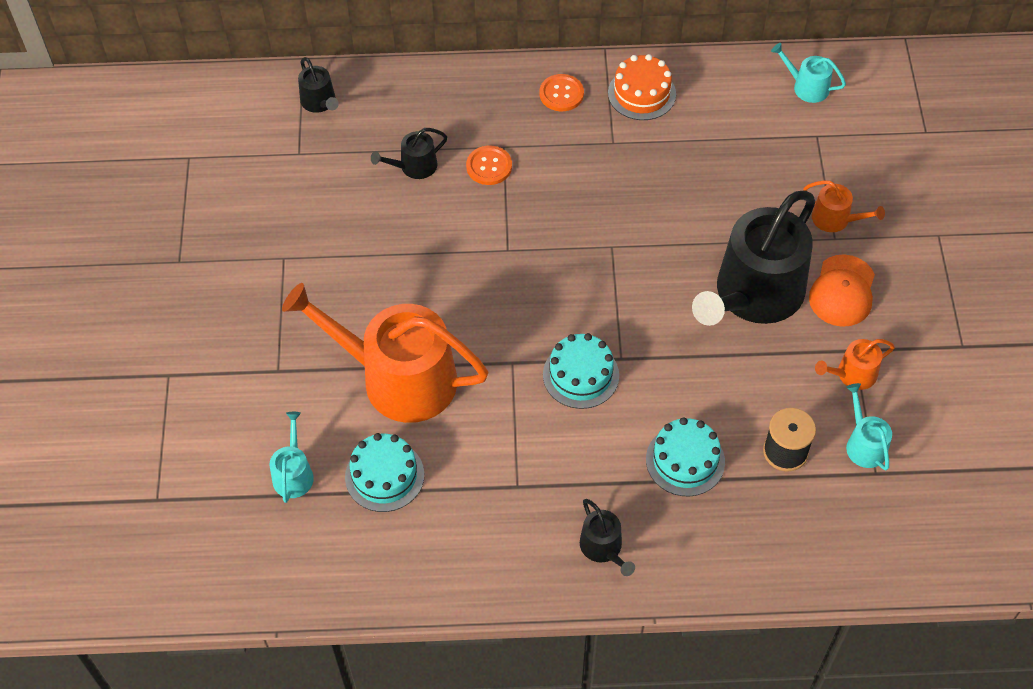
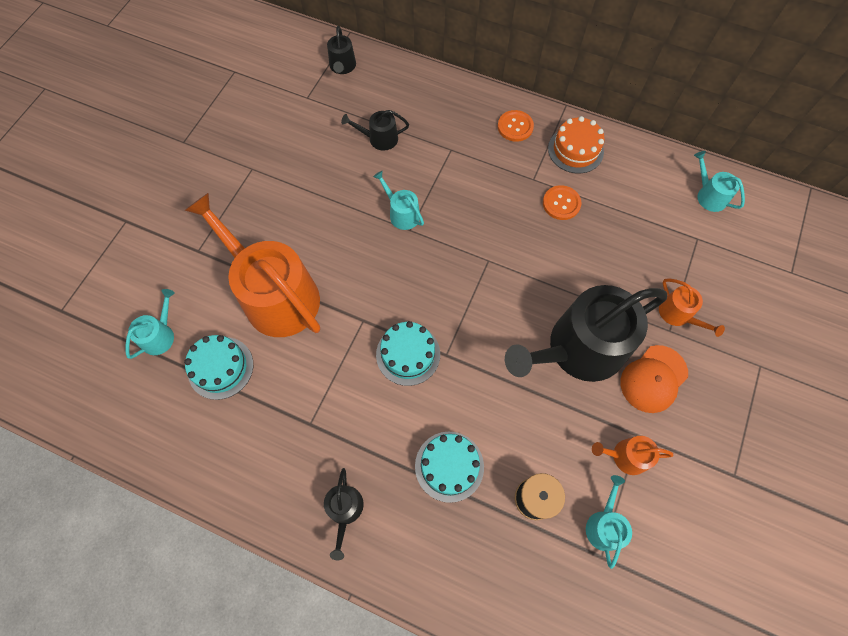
camera: 25 degrees right, 10 degrees up
orange button [466,146,512,185] -> orange button moved to [543,185,581,220]
none -> turquoise watering can [373,171,424,230]

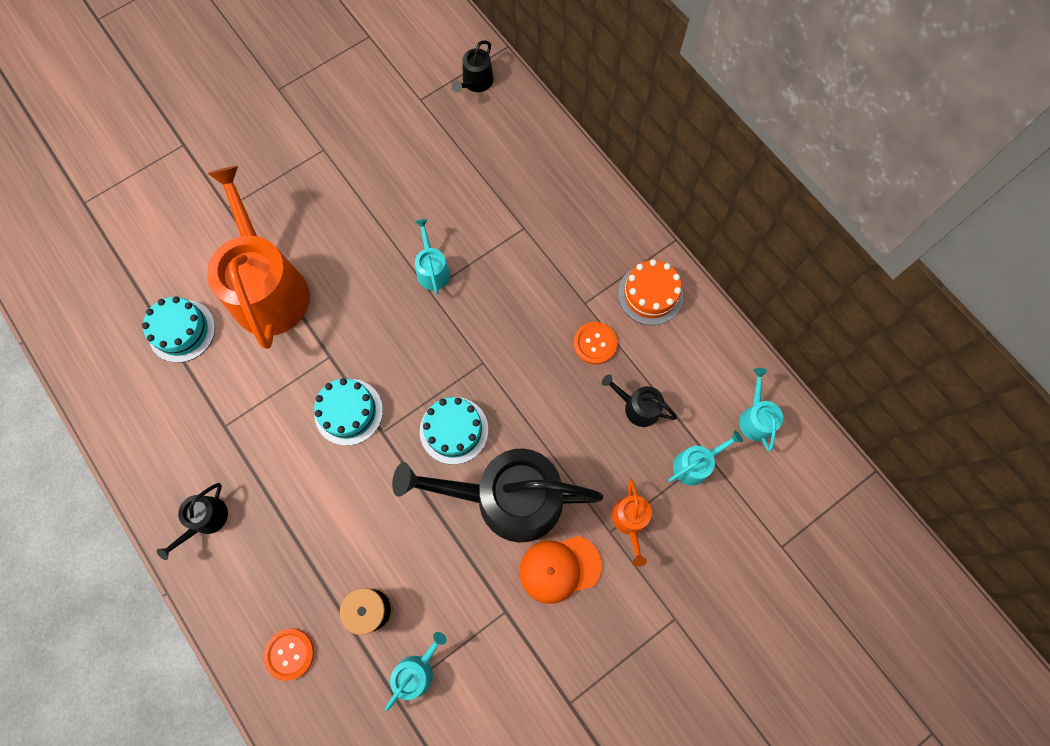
camera: 30 degrees right, 5 degrees up
turquoise watering can [125,289,175,359] -> turquoise watering can moved to [668,431,743,486]
black watering can [341,110,409,151] -> black watering can moved to [602,374,677,427]
turquoise cake [415,432,484,503] -> turquoise cake moved to [420,397,488,465]
orange button [498,110,534,142] -> orange button moved to [264,628,314,681]
orange watering can [592,436,674,475] -> none

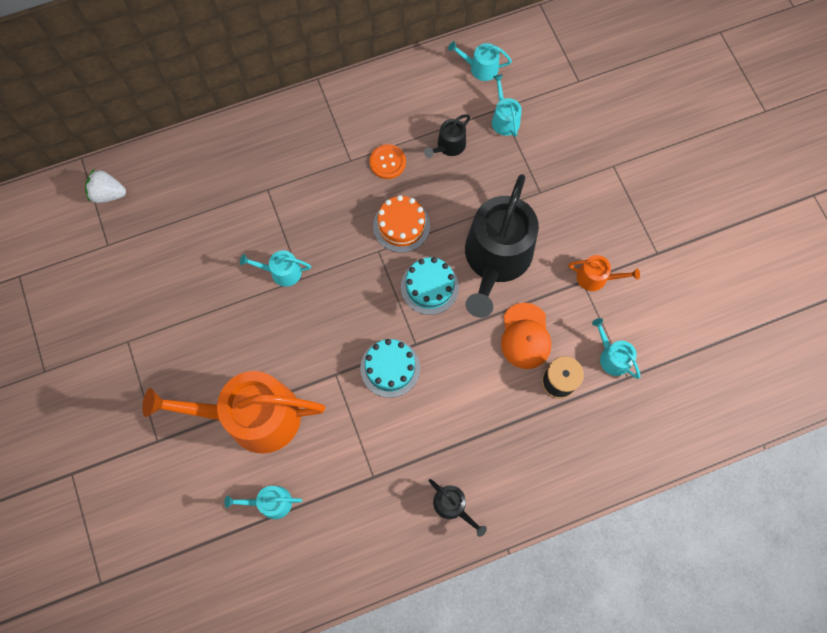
camera: 75 degrees left, 0 degrees up
turquoise cake [142,296,215,363] -> turquoise watering can [224,486,302,519]
orange button [264,628,314,681] -> none
black watering can [451,40,494,93] -> white strawberry [85,168,126,203]
orange cap [519,536,602,604] -> orange cap moved to [501,303,551,369]
orange watering can [612,479,652,567] -> orange watering can moved to [569,255,640,291]
orange cake [618,259,683,325] -> orange cake moved to [373,195,430,253]

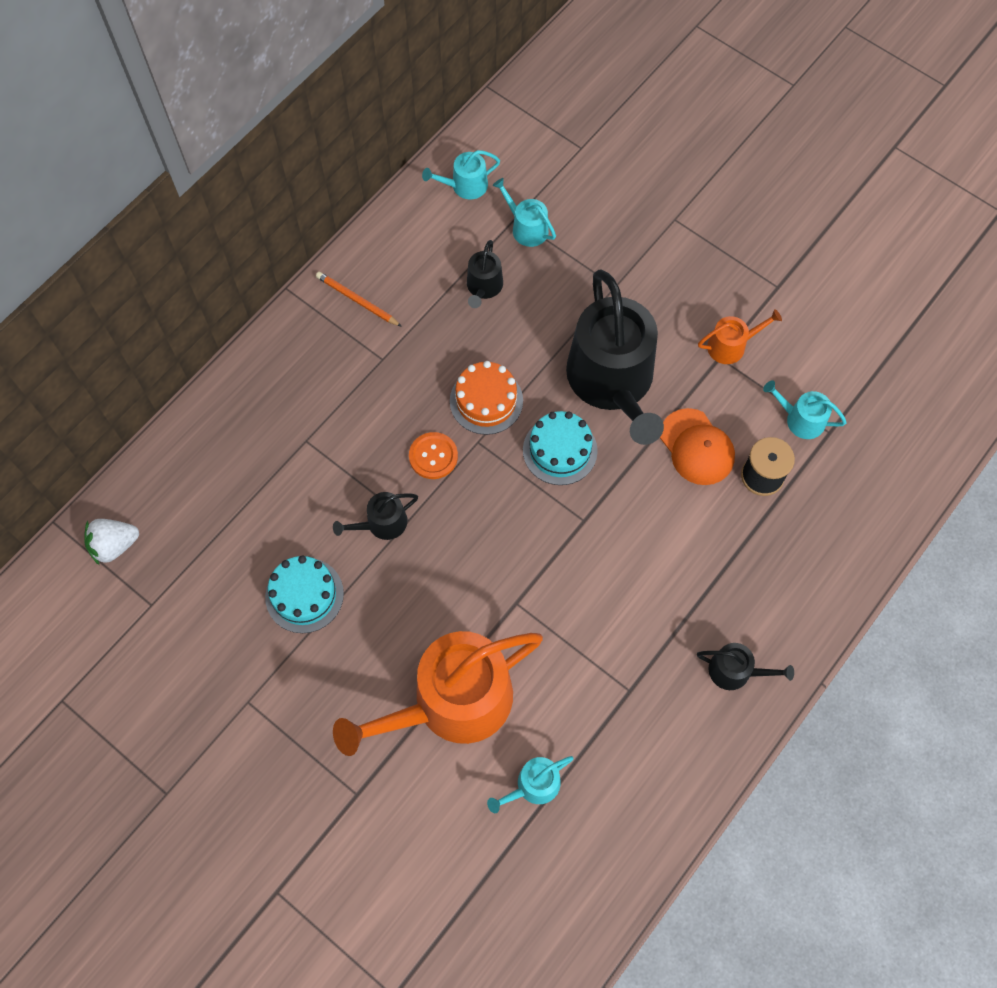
camera: 30 degrees left, 5 degrees down
turquoise watering can [240,250,311,287] -> black watering can [333,492,418,540]
turquoise cake [360,339,420,398] -> turquoise cake moved to [265,555,344,633]
orange button [370,144,406,179] -> orange button moved to [409,432,458,479]
none -> orange pencil [316,272,402,327]

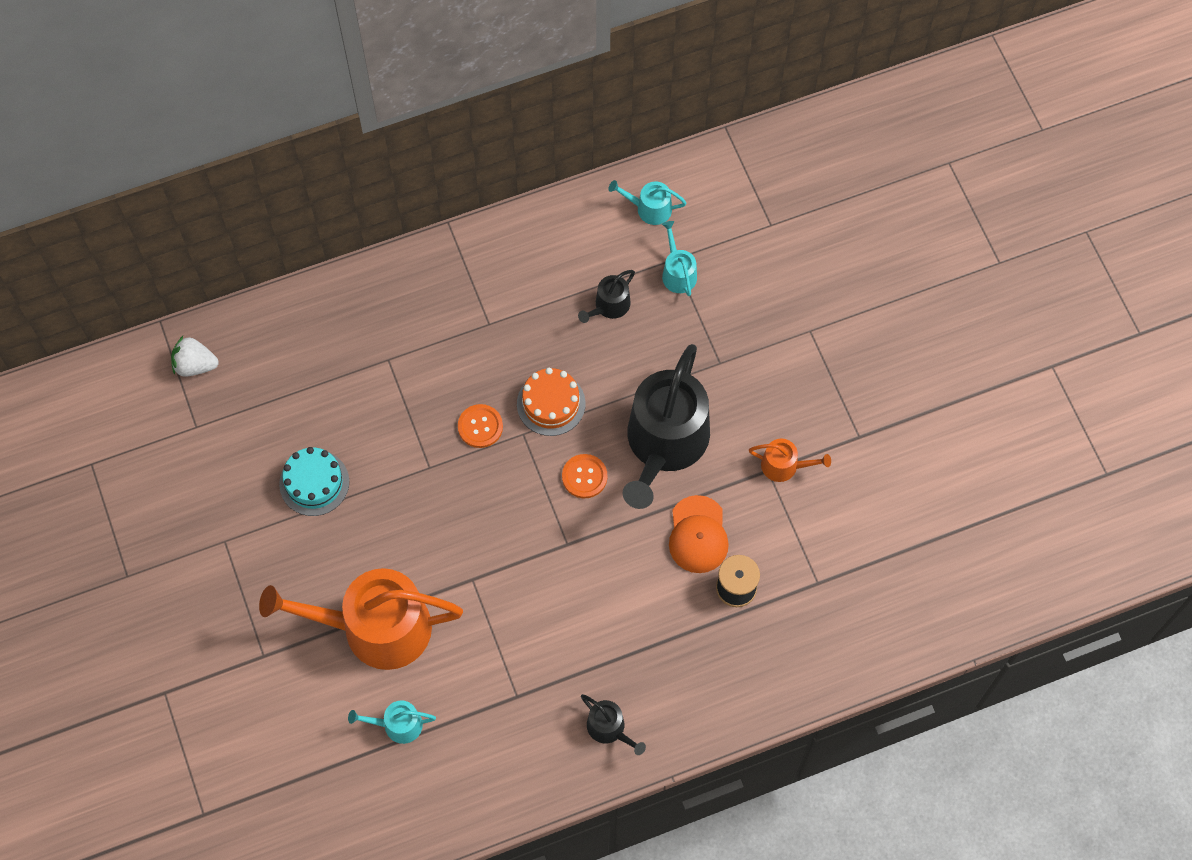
camera: 30 degrees right, 0 degrees up
orange pencil [316,272,402,327] -> none
black watering can [333,492,418,540] -> none
turquoise cake [523,411,598,485] -> orange button [562,454,607,498]
turquoise watering can [763,380,847,439] -> none

